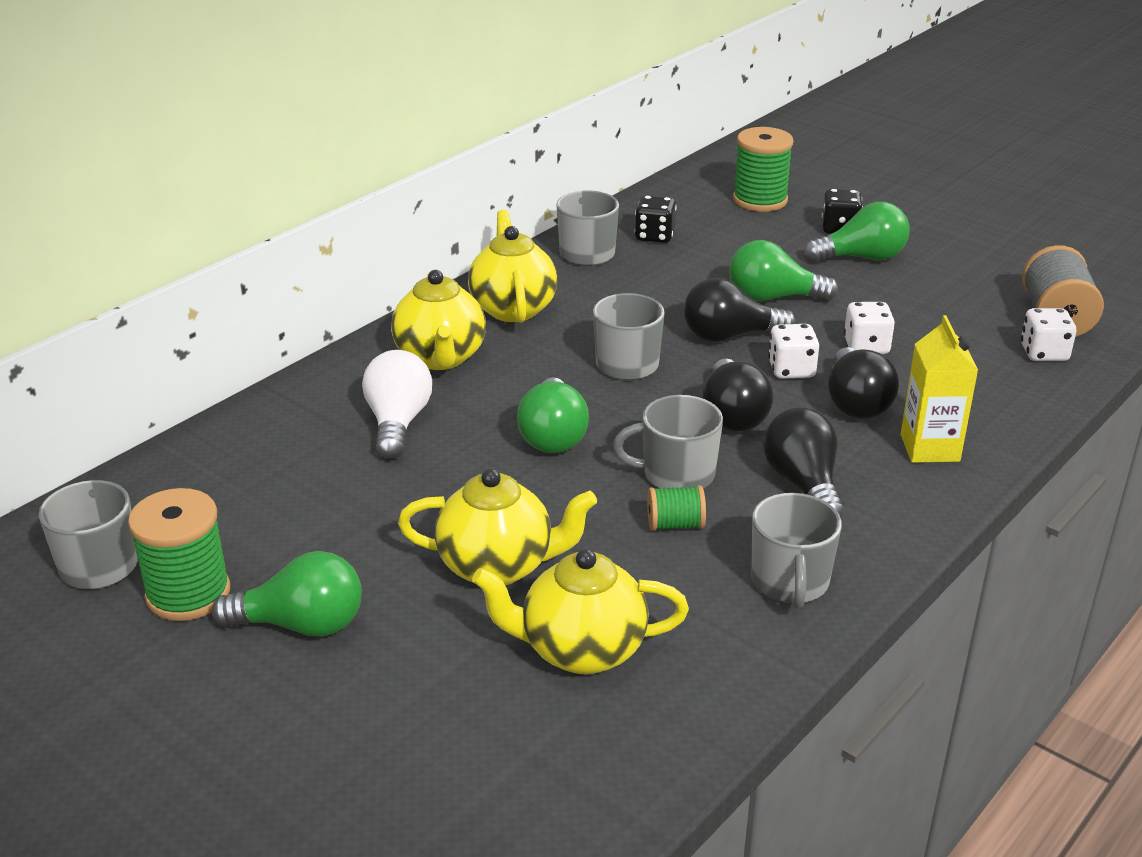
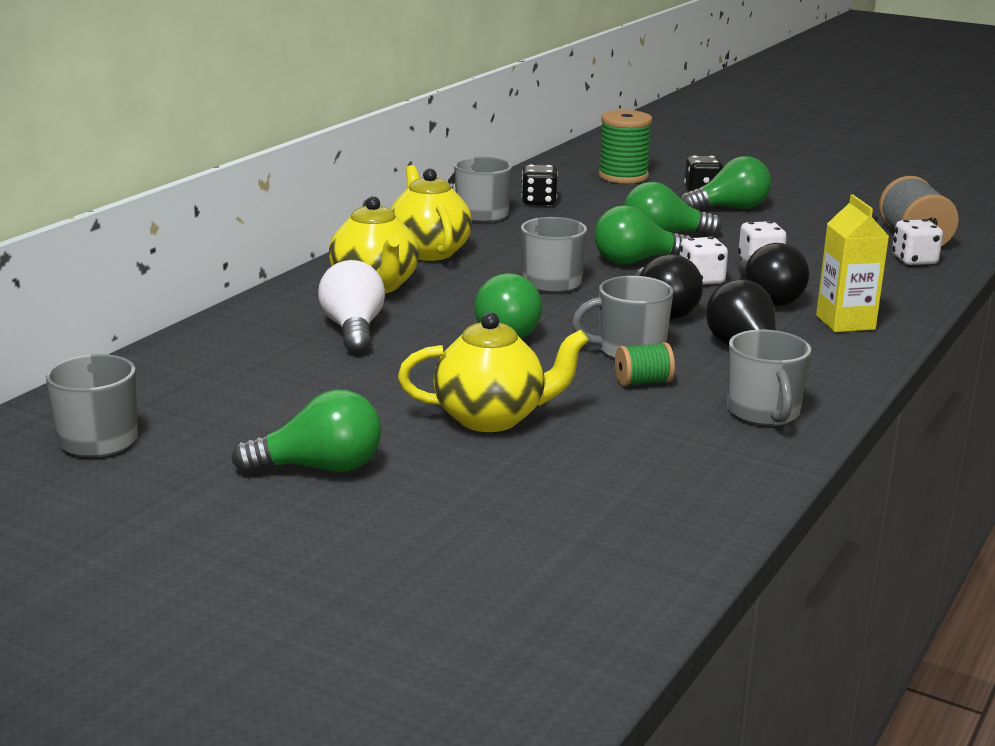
camera: 10 degrees left, 10 degrees down
green spool [128,488,230,621] -> none
yellow teapot [472,549,689,674] -> none
black light bulb [684,278,796,342] -> green light bulb [594,205,691,265]

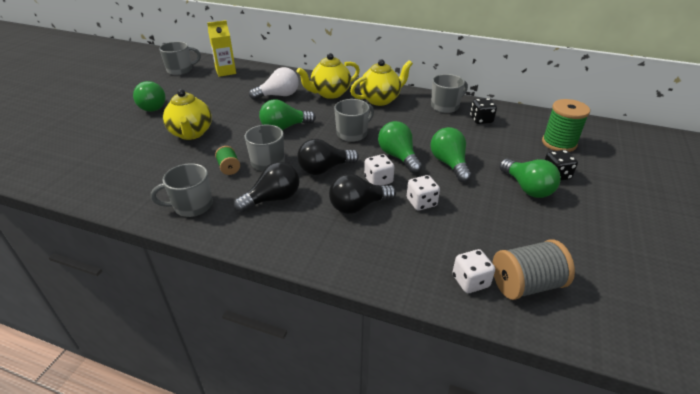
camera: 80 degrees right, 15 degrees up
yellow carton [816,194,889,332] -> yellow carton moved to [207,20,236,77]

